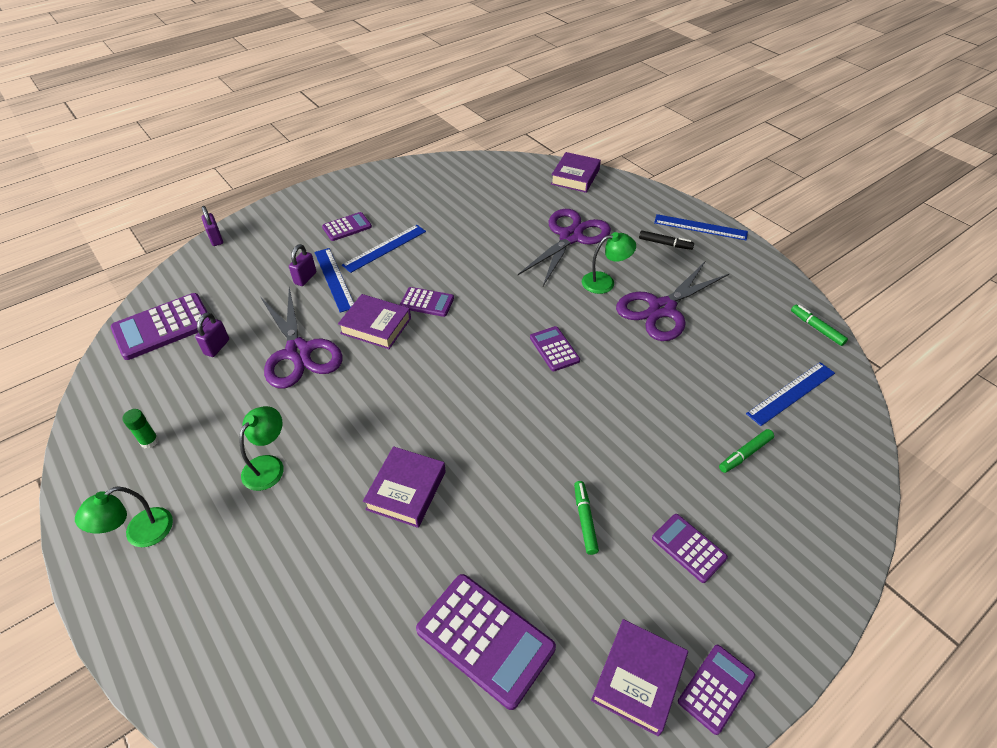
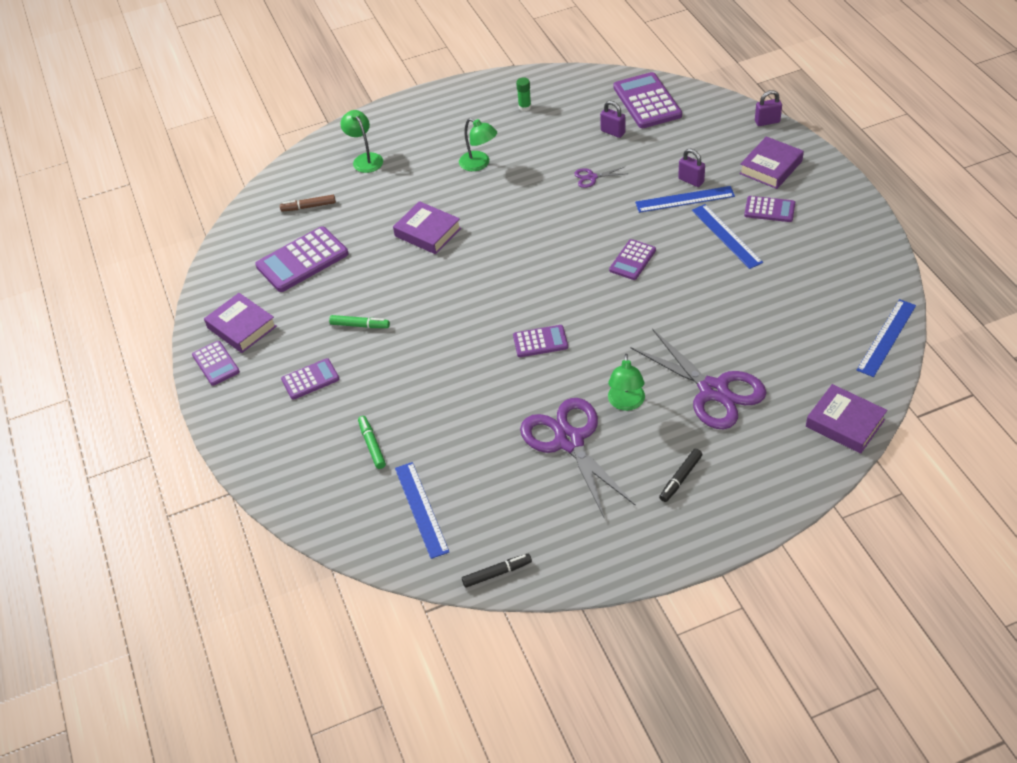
camera: 110 degrees right, 0 degrees up
green lamp [75,486,173,547] -> green lamp moved to [340,110,383,173]
purple scissors [261,287,343,388] -> purple scissors [574,167,628,188], size x0.43
purple calculator [322,212,372,241] -> purple calculator turned 60 degrees counterclockwise [744,196,795,222]
purple book [338,294,411,349] -> purple book moved to [739,136,804,189]
blue ruler [654,214,748,240] -> blue ruler moved to [857,299,916,377]
green marker [791,305,848,346] -> black marker [462,554,532,588]
none -> brown marker [280,195,336,212]

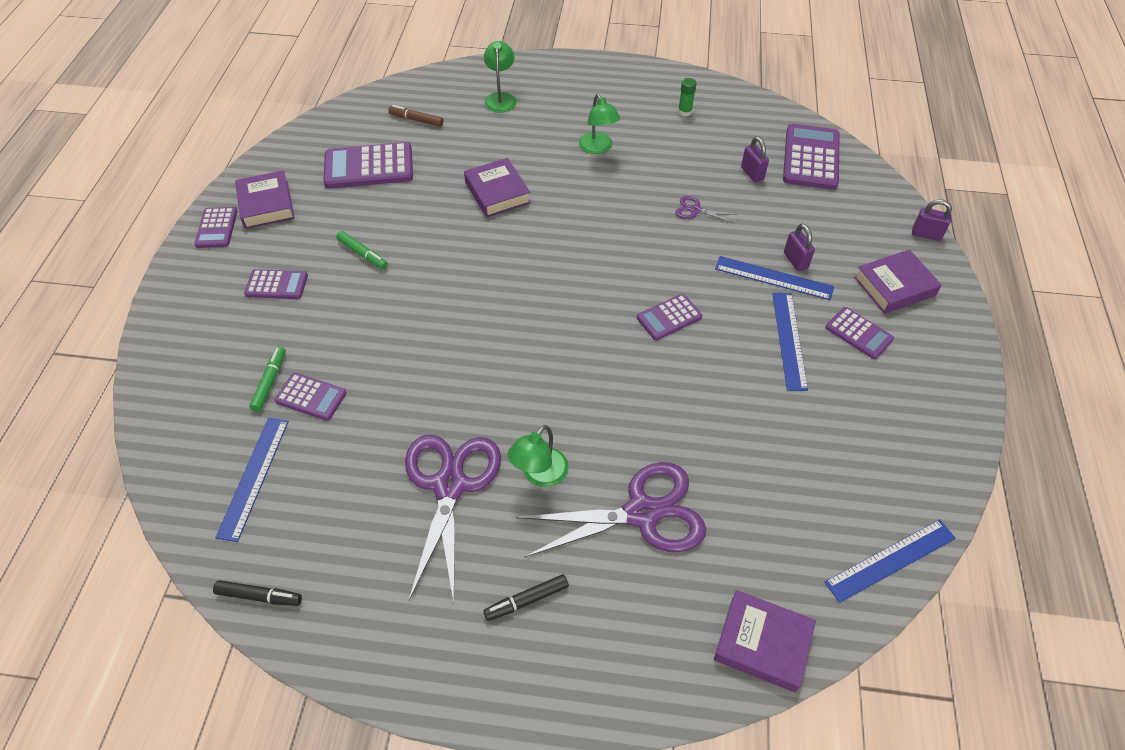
camera: 25 degrees right, 5 degrees up
purple calculator [513,325,568,357] -> purple calculator moved to [274,373,347,421]
purple scissors [631,329,767,429] -> purple scissors turned 90 degrees counterclockwise [516,462,706,558]
purple book [806,384,887,454] -> purple book turned 45 degrees counterclockwise [714,590,816,692]

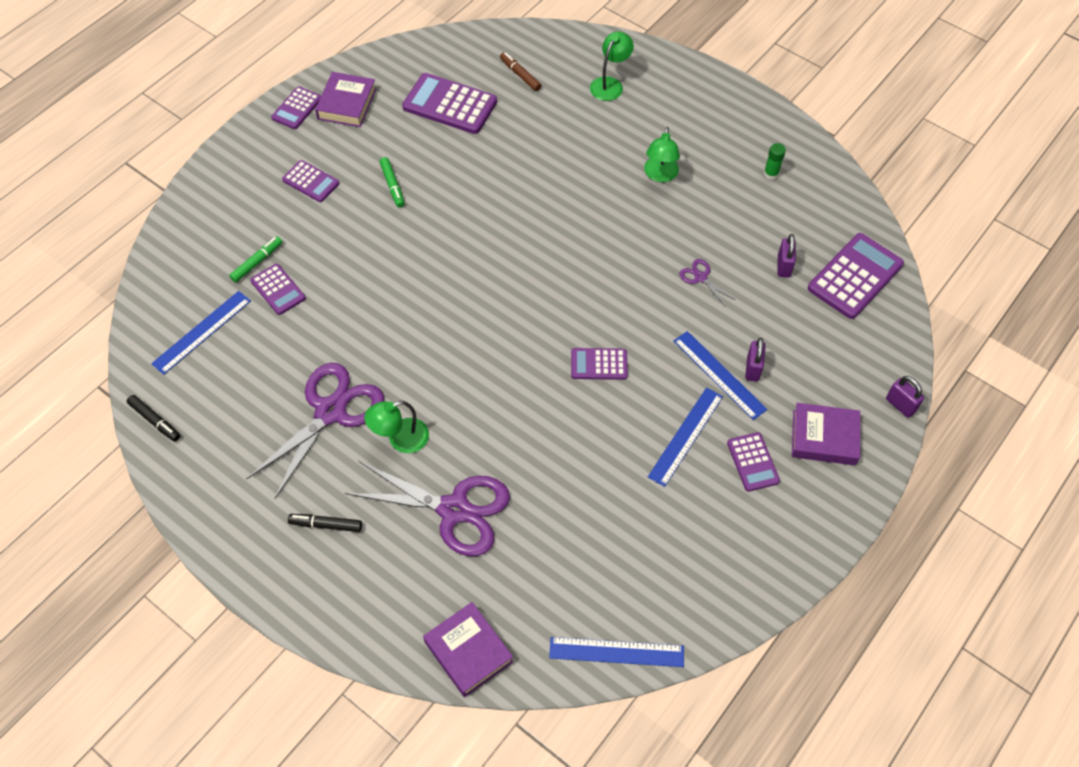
camera: 30 degrees right, 5 degrees up
purple book [464,158,531,217] -> none

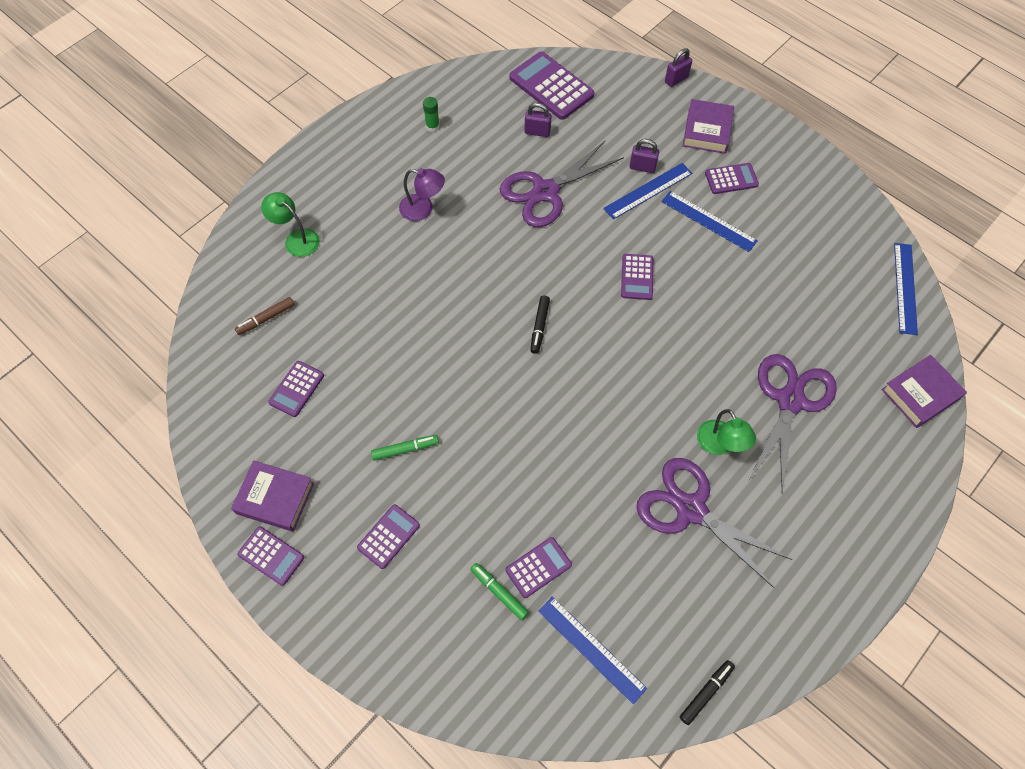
camera: 85 degrees left, 5 degrees up
black marker [288,514,362,532] -> black marker moved to [530,295,550,354]
purple calculator [402,73,497,134] -> purple calculator [268,361,324,417], size x0.58
green lamp [644,127,680,182] -> purple lamp [399,168,445,221]
purple scissors [679,259,736,307] -> purple scissors [500,141,624,227], size x2.34

